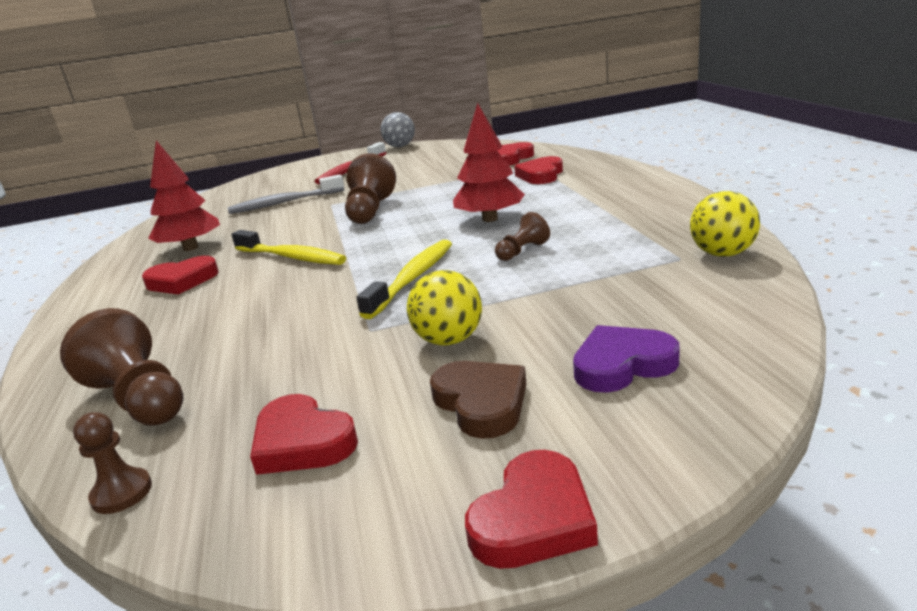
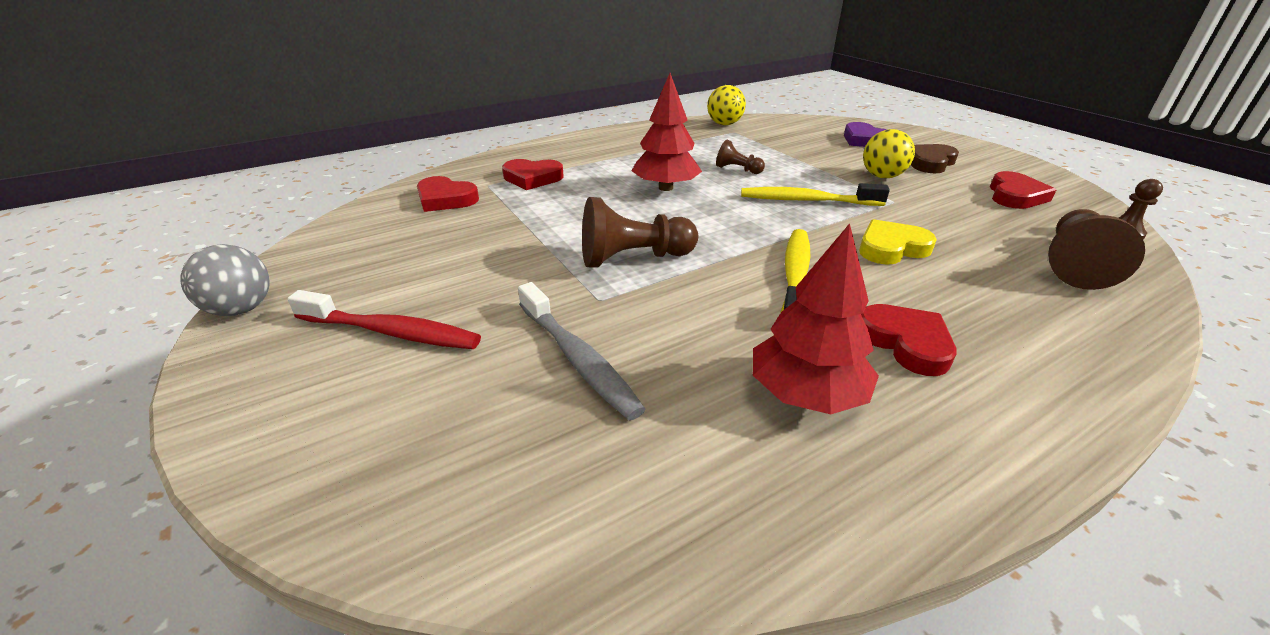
camera: 110 degrees left, 10 degrees up
red heart [465,450,598,569] -> none
none -> yellow heart [859,219,937,265]

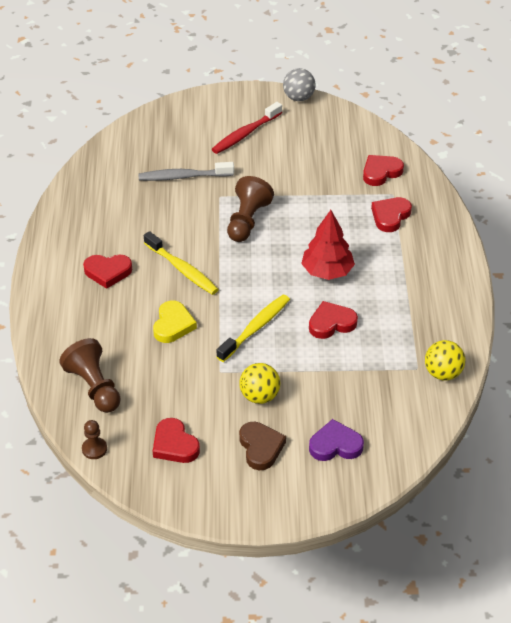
camera: 120 degrees right, 10 degrees up
brown pawn [716,140,765,174] -> red heart [309,301,358,339]
red tree [753,223,879,414] -> none

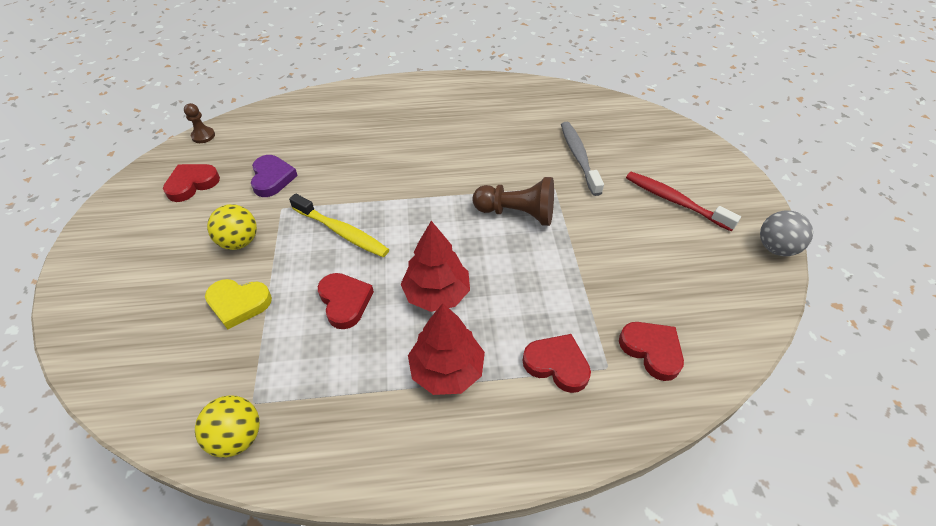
camera: 85 degrees right, 5 degrees up
brown pawn [59,338,121,413] -> none
red heart [83,255,132,289] -> none
yellow toothbrush [144,231,219,295] -> none
yellow heart [153,301,197,343] -> yellow heart moved to [205,279,272,330]
brown heart [239,422,286,470] -> none
purple heart [309,419,364,461] -> purple heart moved to [251,155,298,197]
none -> red tree [408,303,485,395]

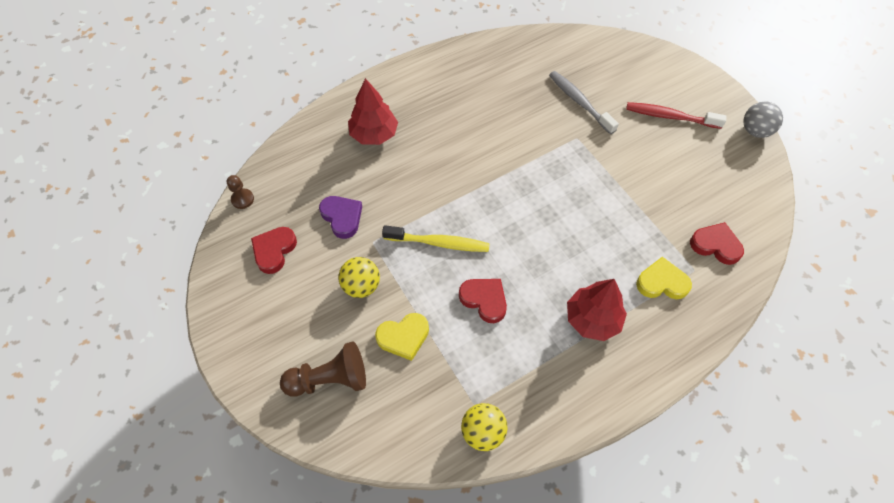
camera: 25 degrees left, 10 degrees up
red tree [401,221,470,312] -> red tree moved to [348,78,398,145]
brown pawn [473,177,554,226] -> brown pawn moved to [280,341,366,397]
red heart [523,334,591,393] -> yellow heart [636,256,692,299]

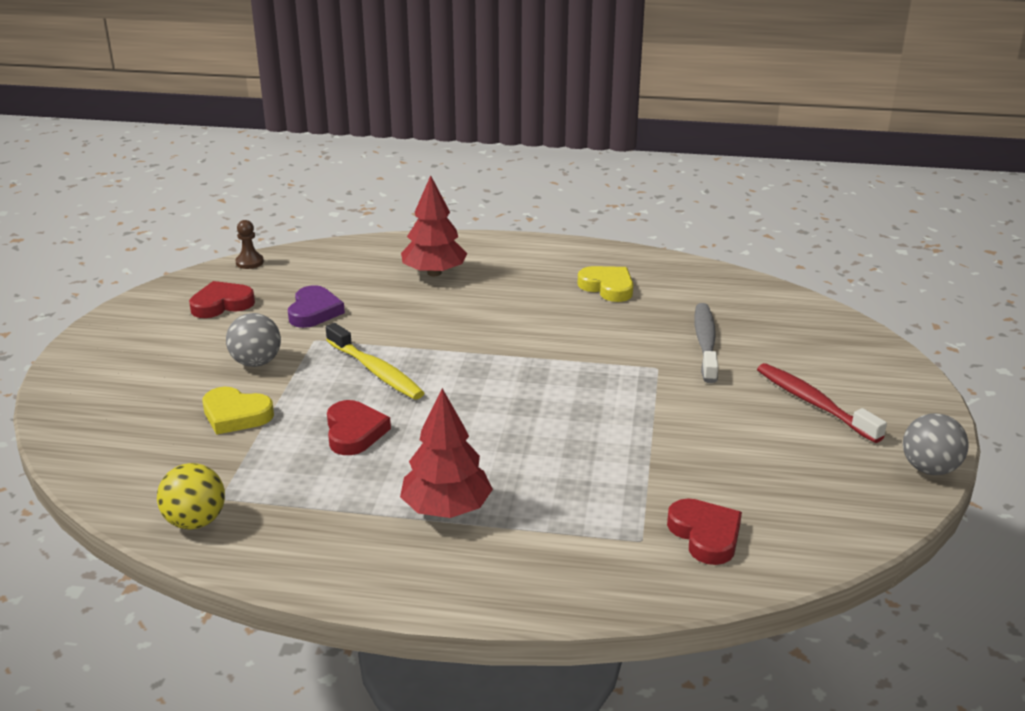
camera: 40 degrees right, 30 degrees down
brown pawn [280,341,366,397] -> none
yellow ball [339,257,380,298] -> grey ball [226,313,281,367]
yellow heart [636,256,692,299] -> yellow heart moved to [577,266,634,302]

